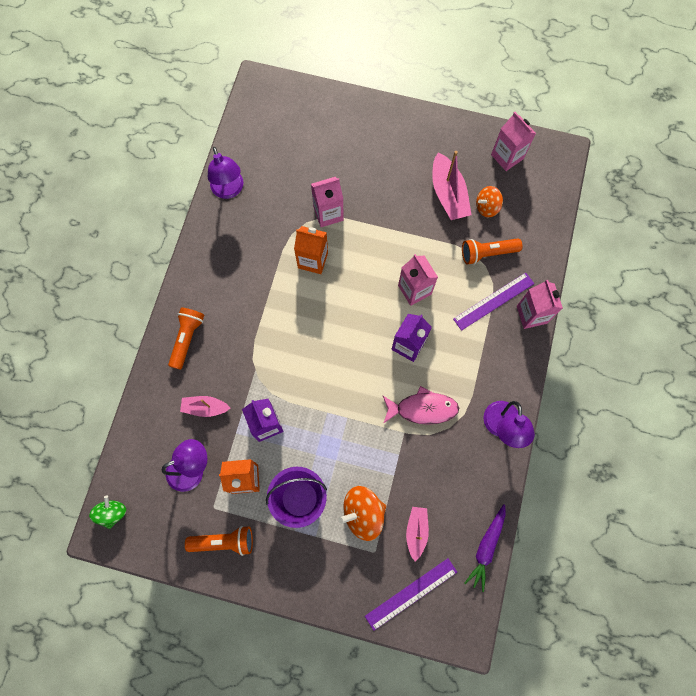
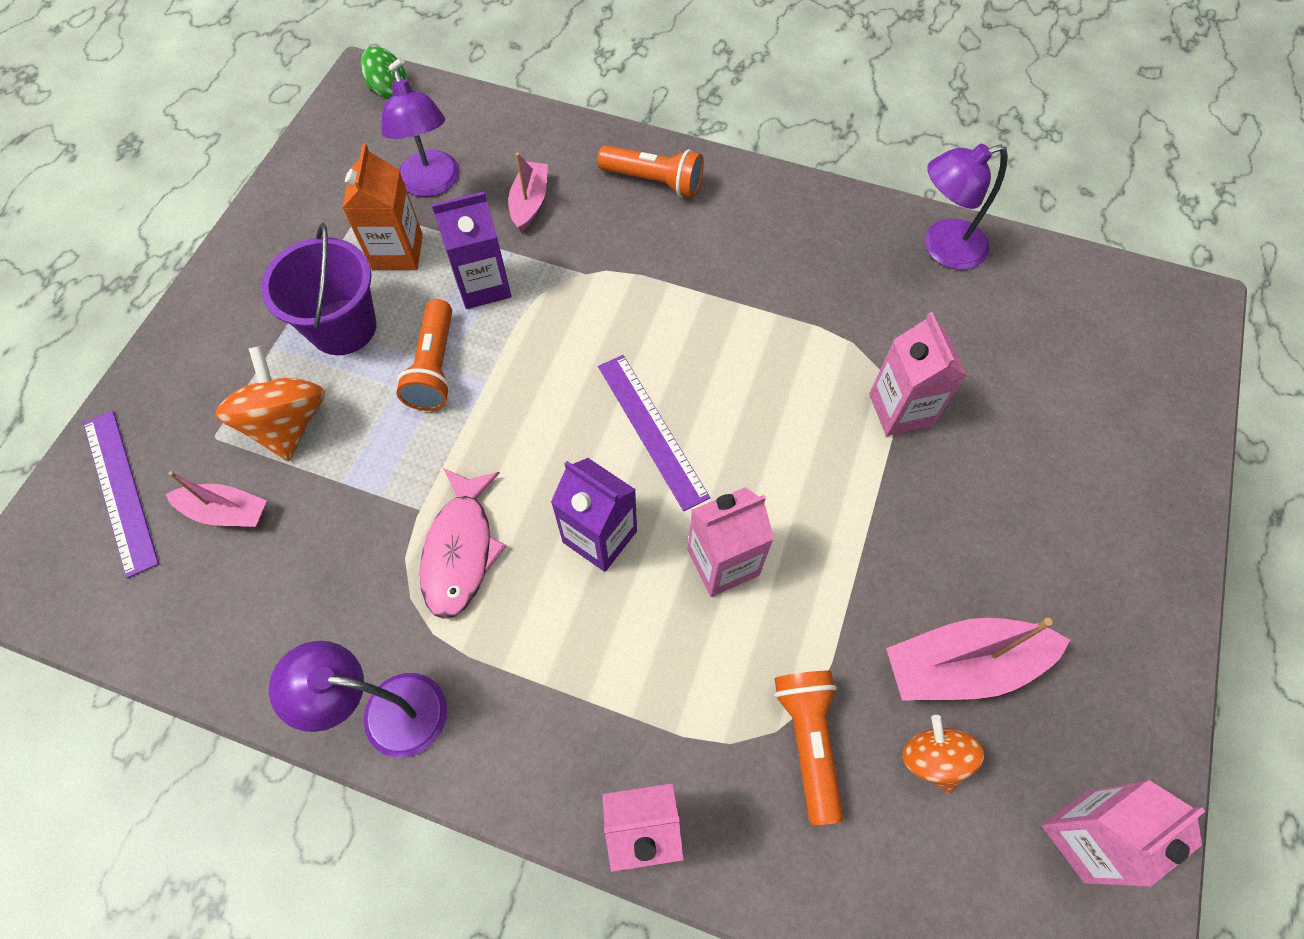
camera: 95 degrees right, 10 degrees down
orange flashlight [185,526,253,556] -> orange flashlight moved to [396,299,452,411]
orange carton [294,226,328,274] -> none
purple ruler [453,273,534,331] -> purple ruler moved to [598,355,710,511]
purple carrot [465,504,506,592] -> none

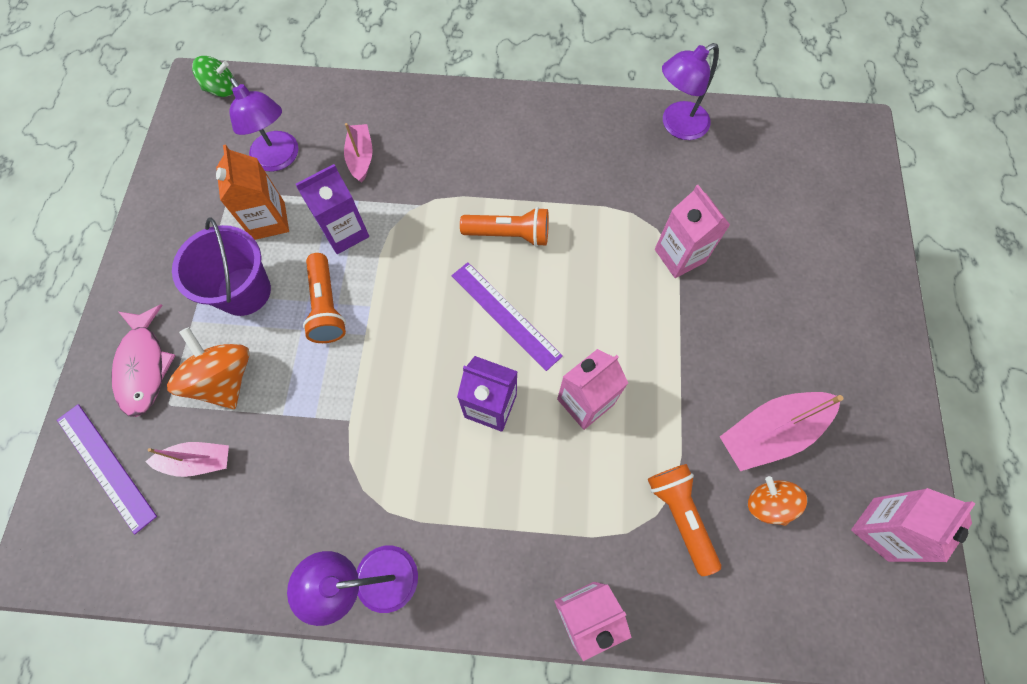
camera: 15 degrees left, 5 degrees up
pink fish [420,468,506,619] -> pink fish moved to [111,304,176,417]
orange flashlight [597,145,704,198] -> orange flashlight moved to [460,207,549,247]

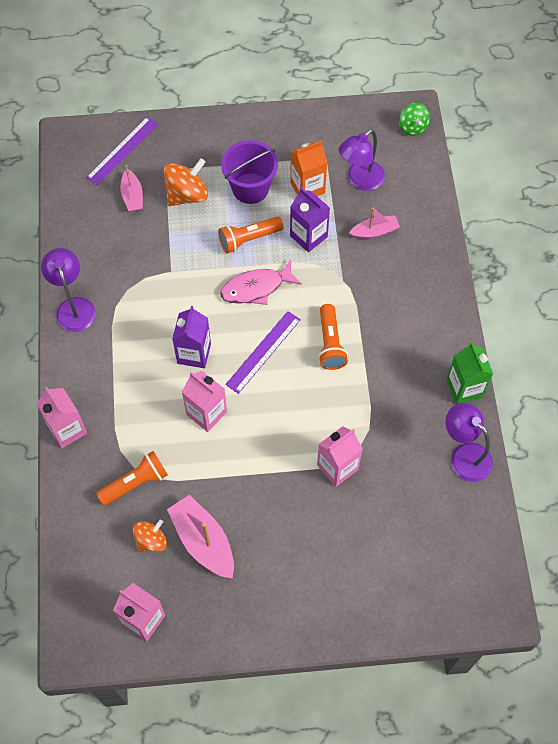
camera: 80 degrees right, 5 degrees down
pink fish [111,304,176,417] -> pink fish moved to [220,260,302,305]
none -> green carton [446,342,493,404]

